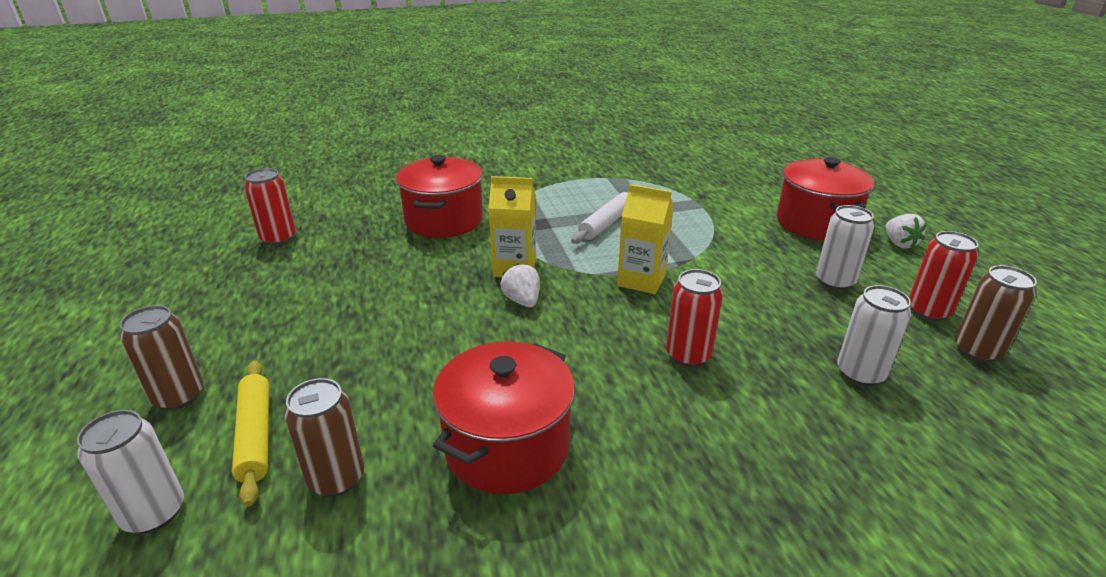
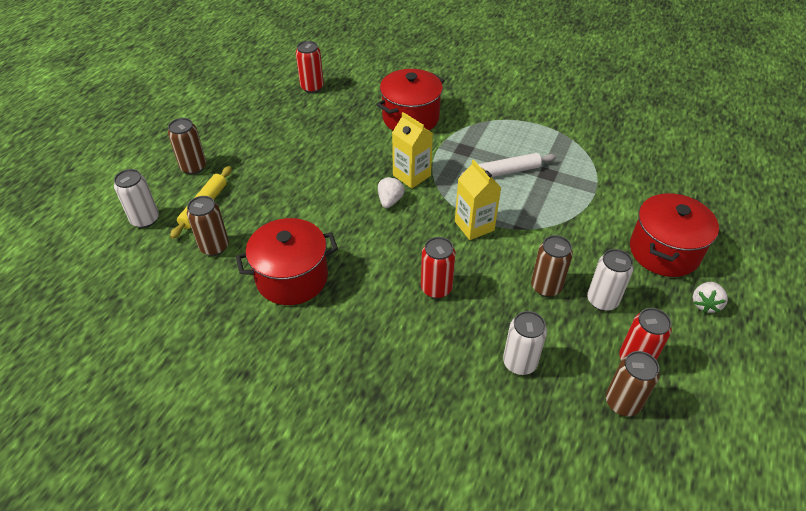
camera: 40 degrees right, 15 degrees up
none -> brown can [531,235,573,297]

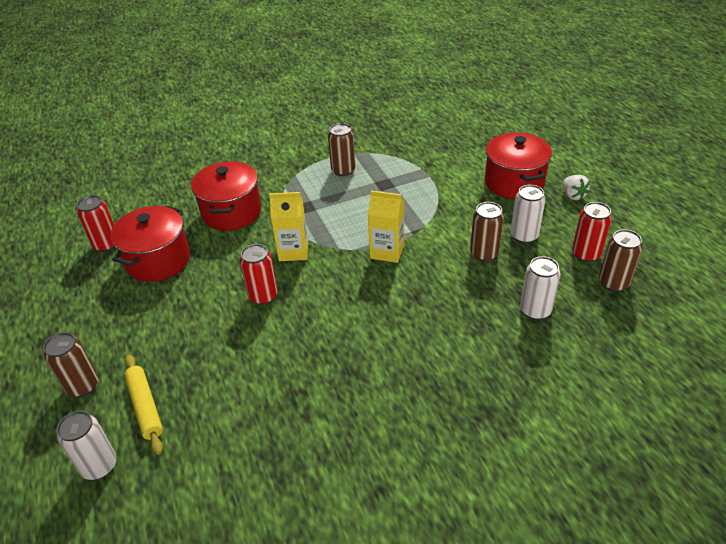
camera: 45 degrees left, 5 degrees down
brown can [187,196,229,256] -> brown can moved to [328,123,355,176]
red pot [236,218,338,305] -> red pot moved to [111,206,190,282]
white strawberry [378,177,405,208] -> none
red can [421,237,456,299] -> red can moved to [240,244,278,305]
white rolling pin [461,153,557,177] -> none

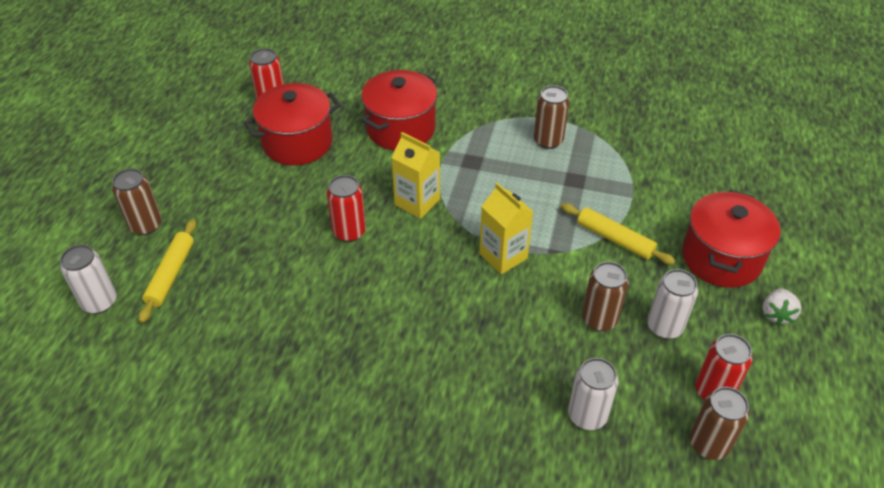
camera: 35 degrees right, 5 degrees up
none -> yellow rolling pin [561,203,675,265]

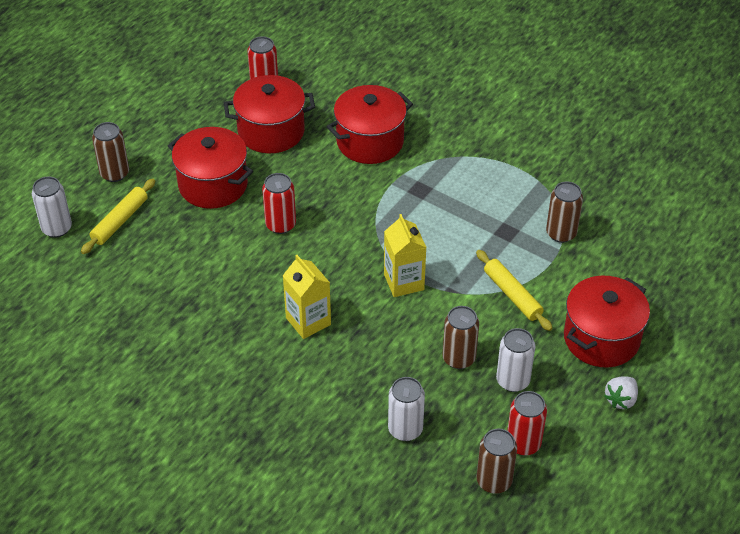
camera: 20 degrees right, 0 degrees up
yellow carton [391,132,440,219] -> yellow carton moved to [283,255,331,339]
brown can [534,85,570,149] -> brown can moved to [546,181,583,243]
none -> red pot [168,127,253,209]

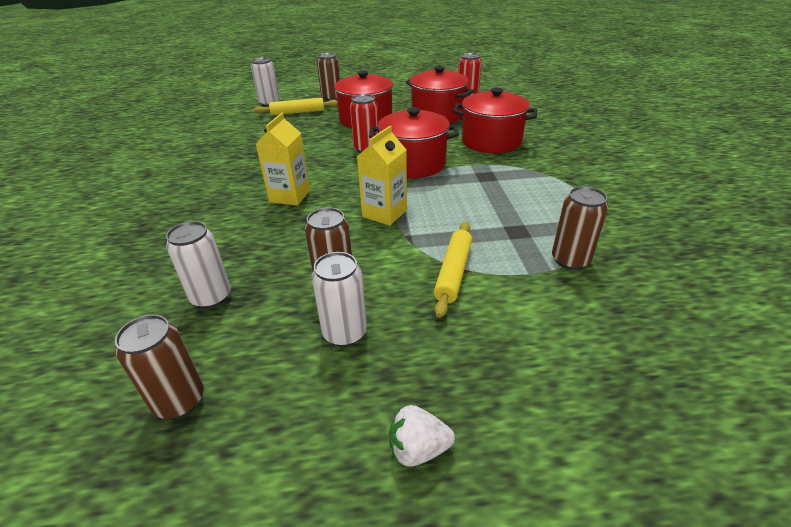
camera: 50 degrees right, 10 degrees down
red can [507,391,547,456] -> none
red pot [564,276,650,367] -> red pot moved to [369,107,459,178]

